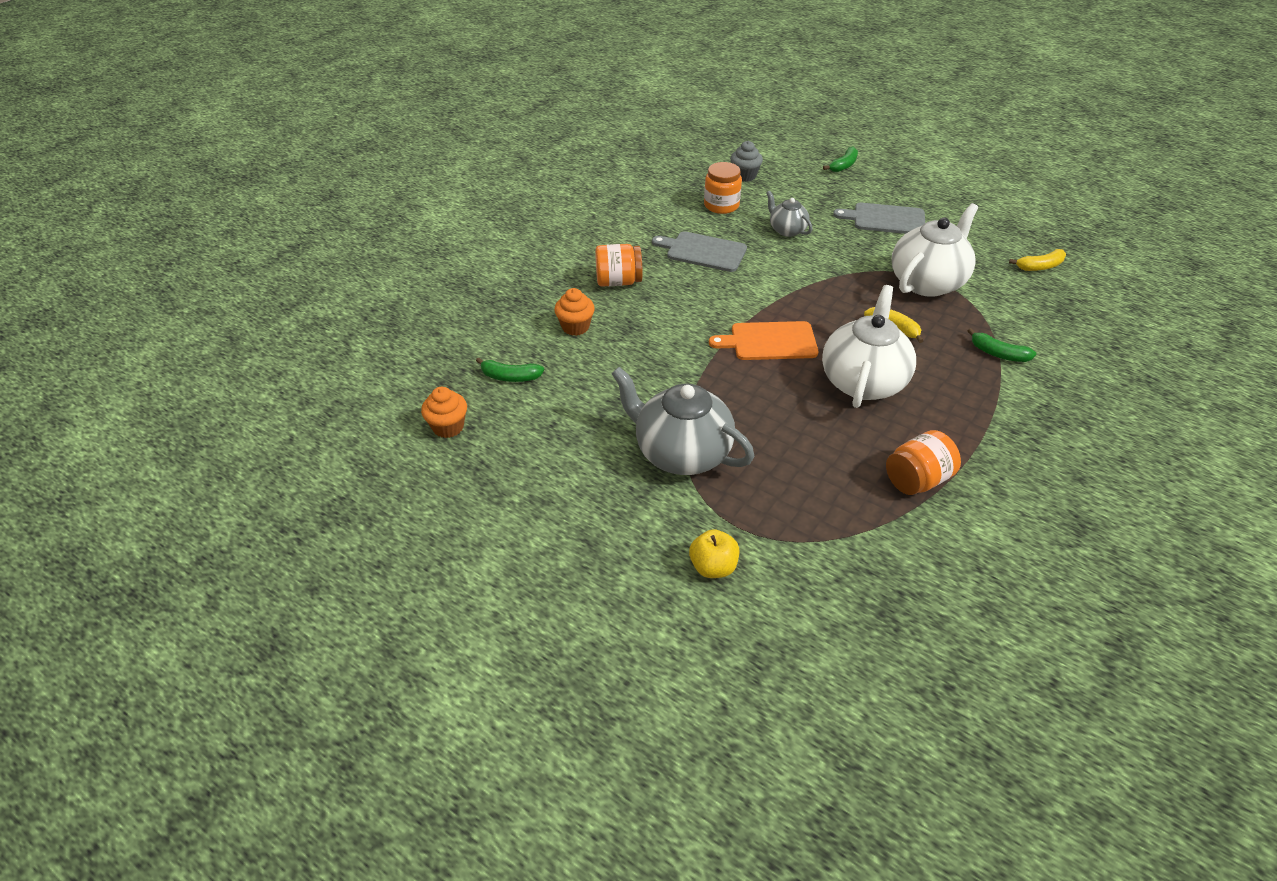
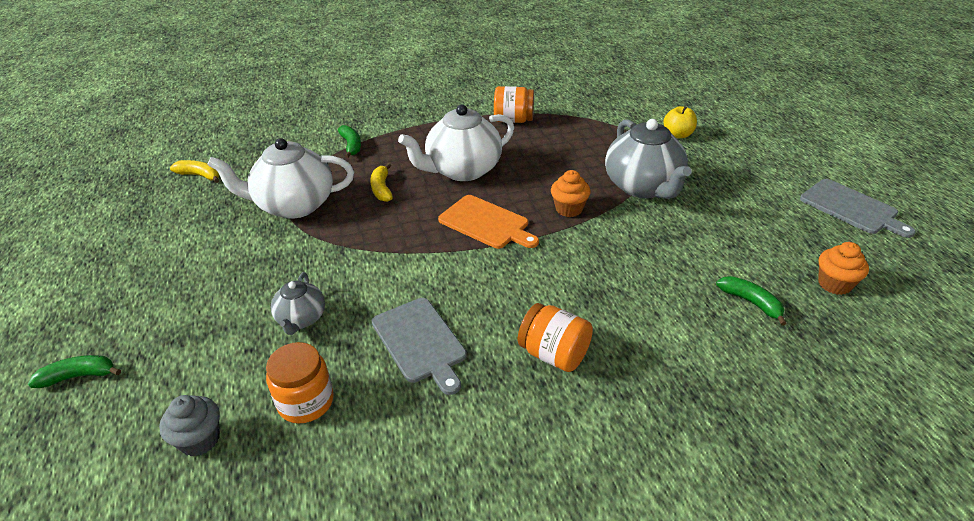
camera: 140 degrees left, 5 degrees down
orange cupcake [554,288,595,336] -> orange cupcake moved to [551,170,591,217]
grey cutting board [833,203,925,234] -> grey cutting board moved to [800,179,916,238]

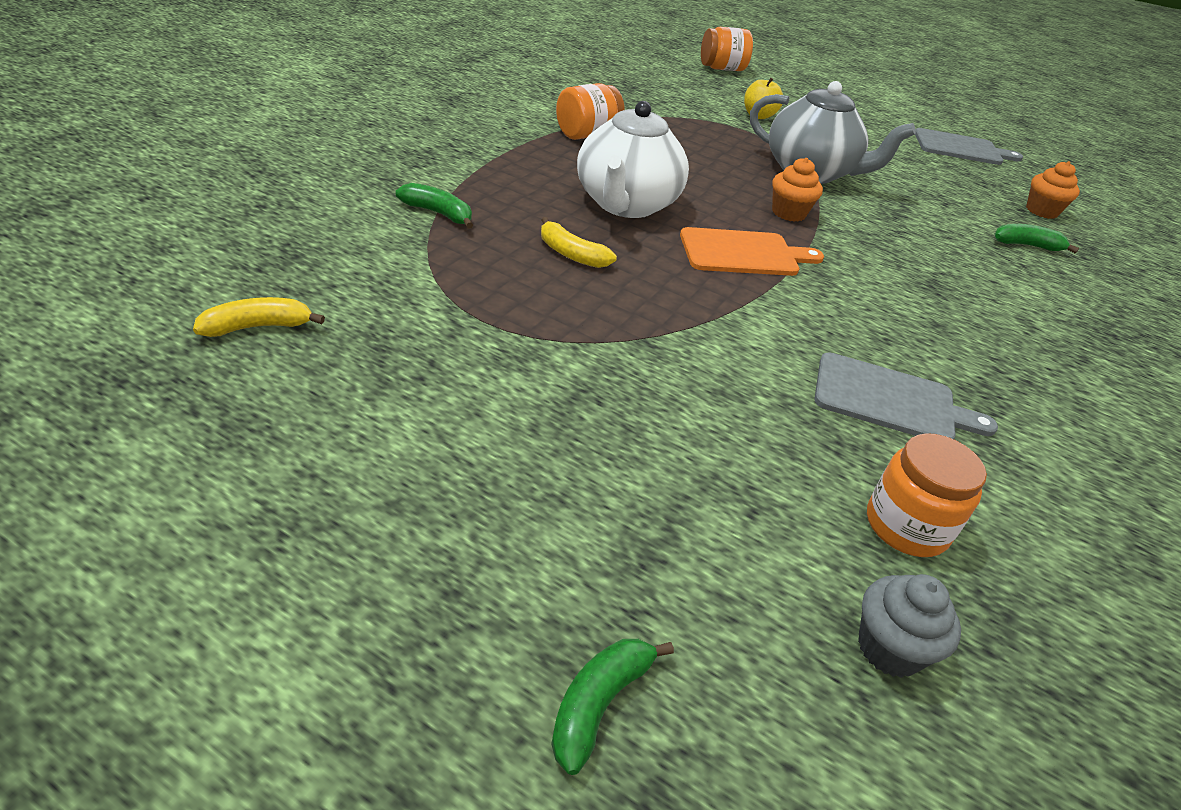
camera: 50 degrees left, 0 degrees up
white teapot [207,138,354,219] -> none
grey teapot [271,272,325,335] -> none
orange jar [518,303,593,372] -> orange jar moved to [701,27,753,71]

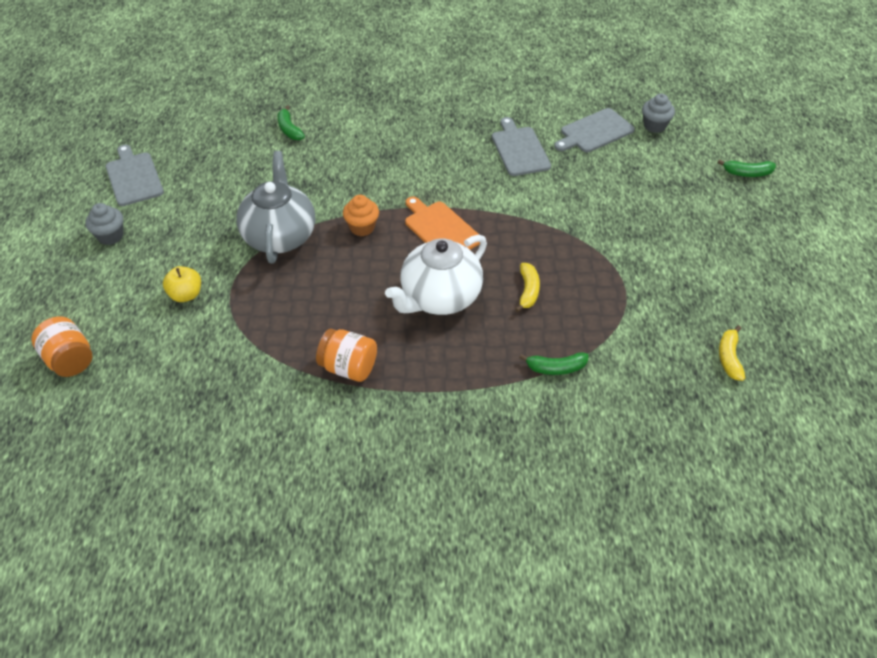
camera: 115 degrees left, 10 degrees up
yellow banana [193,297,325,337] -> yellow banana turned 60 degrees clockwise [719,325,745,381]
green banana [396,183,473,229] -> green banana turned 90 degrees counterclockwise [519,352,589,375]
white teapot [577,101,689,218] -> white teapot turned 150 degrees clockwise [385,235,487,315]
orange jar [867,433,987,557] -> grey cutting board [554,108,635,152]
orange cupcake [1026,161,1080,219] -> none
none -> grey cupcake [85,203,123,245]

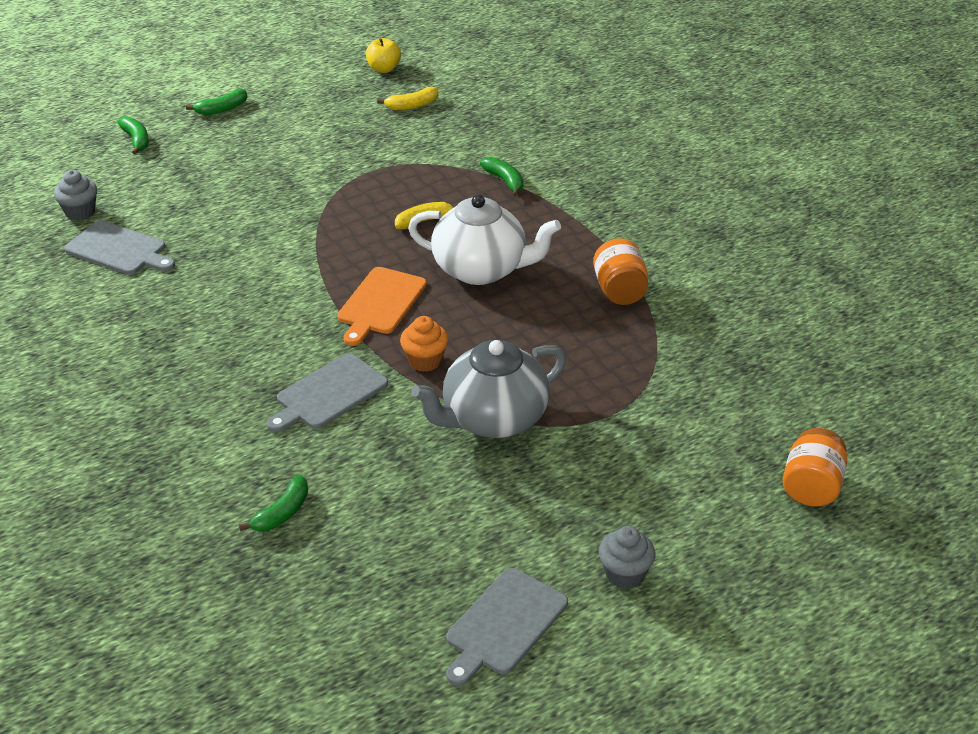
camera: 120 degrees left, 10 degrees down
yellow apple [163,266,201,302] -> yellow apple moved to [366,38,401,73]
grey cutting board [492,117,551,176] -> grey cutting board moved to [267,353,388,432]
none -> green banana [186,89,247,115]

